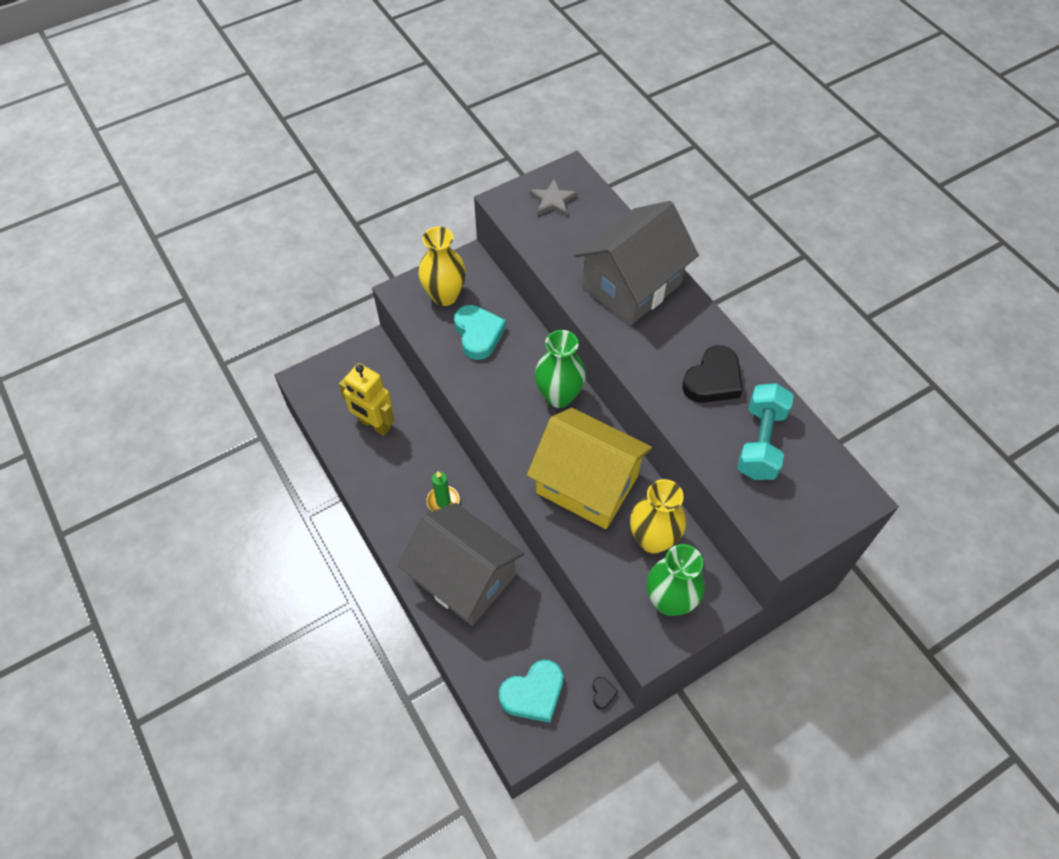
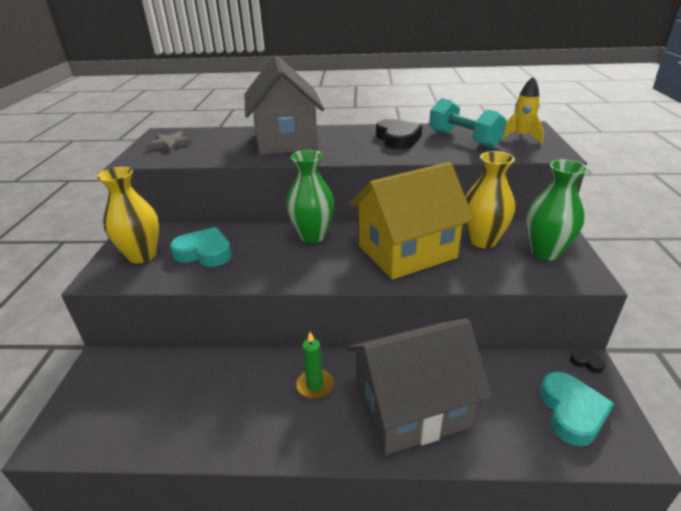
camera: 55 degrees left, 25 degrees down
yellow robot [339,363,394,436] -> none
none -> yellow rocket [502,77,544,144]

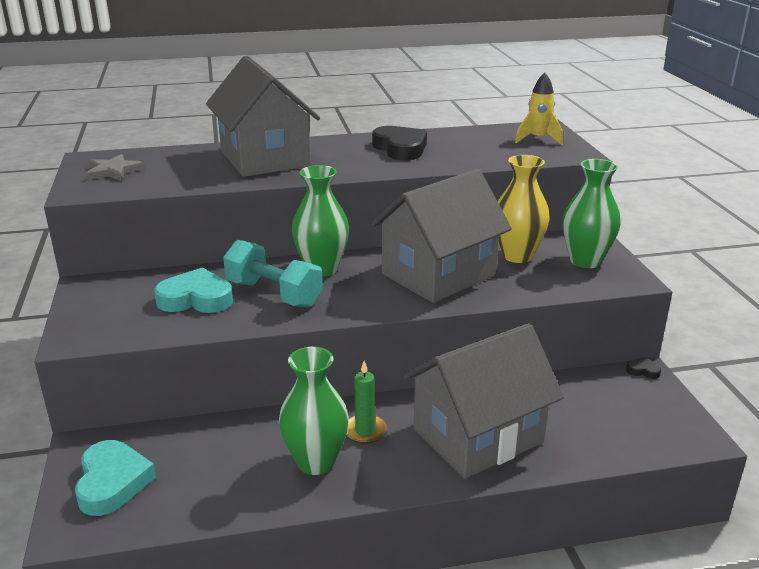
camera: 15 degrees left, 5 degrees down
yellow vase [97,167,159,264] -> none
yellow house [350,162,474,280] -> grey house [371,169,512,303]
turquoise dumbbell [429,98,507,148] -> turquoise dumbbell moved to [223,240,323,307]
turquoise heart [540,372,614,446] -> turquoise heart moved to [75,440,156,516]
none -> green vase [279,347,349,475]

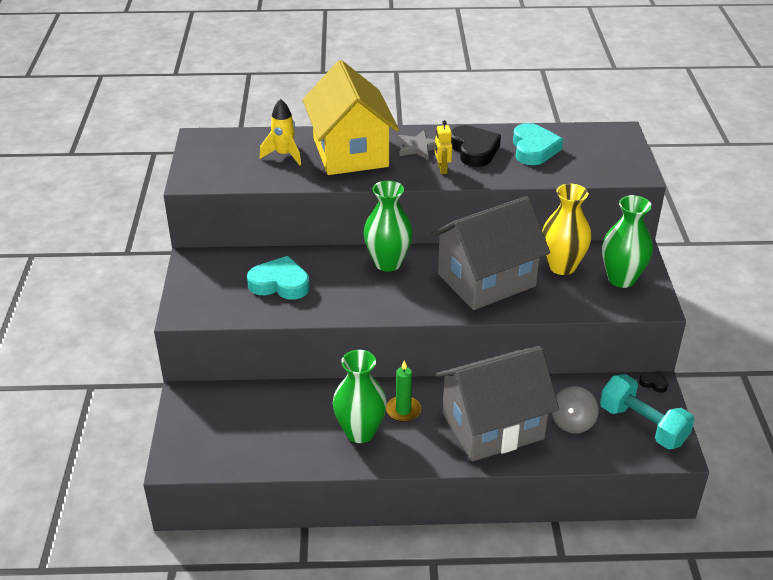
camera: 10 degrees right, 10 degrees up
turquoise heart [75,440,156,516] -> turquoise heart moved to [513,123,563,165]
grey star [86,154,144,181] -> grey star moved to [398,130,435,160]
grey house [206,56,320,177] -> yellow house [303,60,399,175]
turquoise dumbbell [223,240,323,307] -> turquoise dumbbell moved to [600,374,695,449]
yellow rocket [515,73,563,145] -> yellow rocket moved to [260,99,301,166]
none -> yellow robot [435,120,452,174]
none -> grey spinning top [552,386,599,433]

